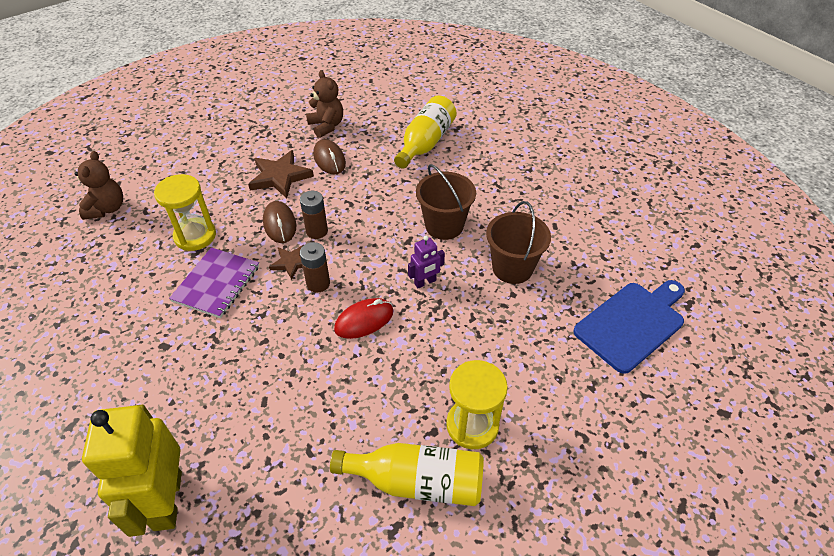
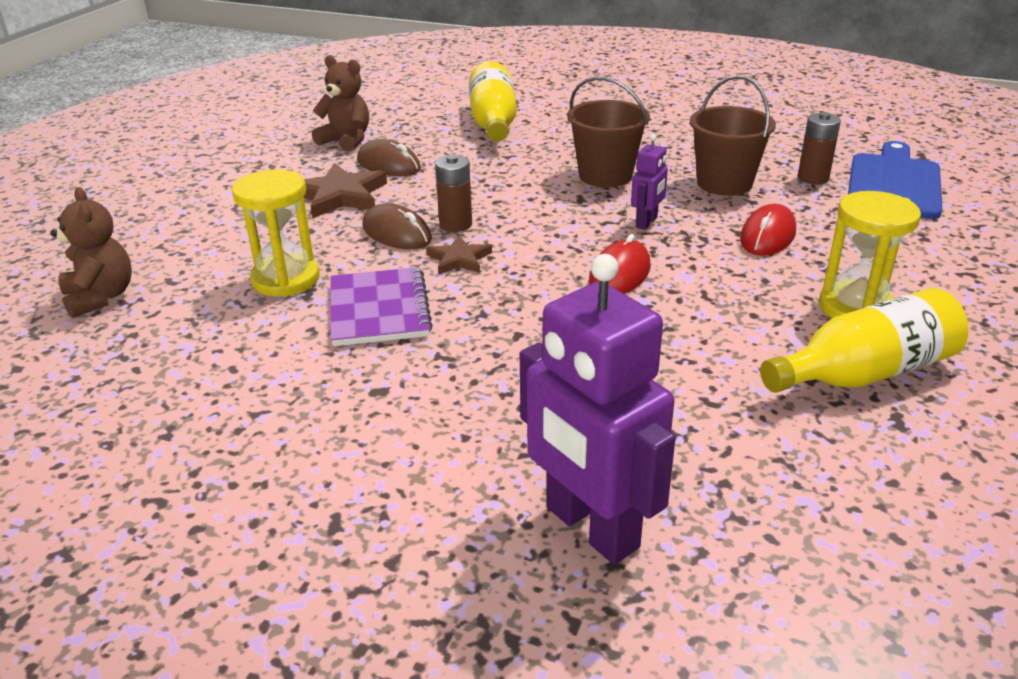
camera: 30 degrees left, 15 degrees down
yellow robot [82,405,182,537] -> purple robot [520,254,676,564]
brown battery [300,242,330,293] -> brown battery moved to [798,112,841,185]
none -> red mouse [740,204,796,256]

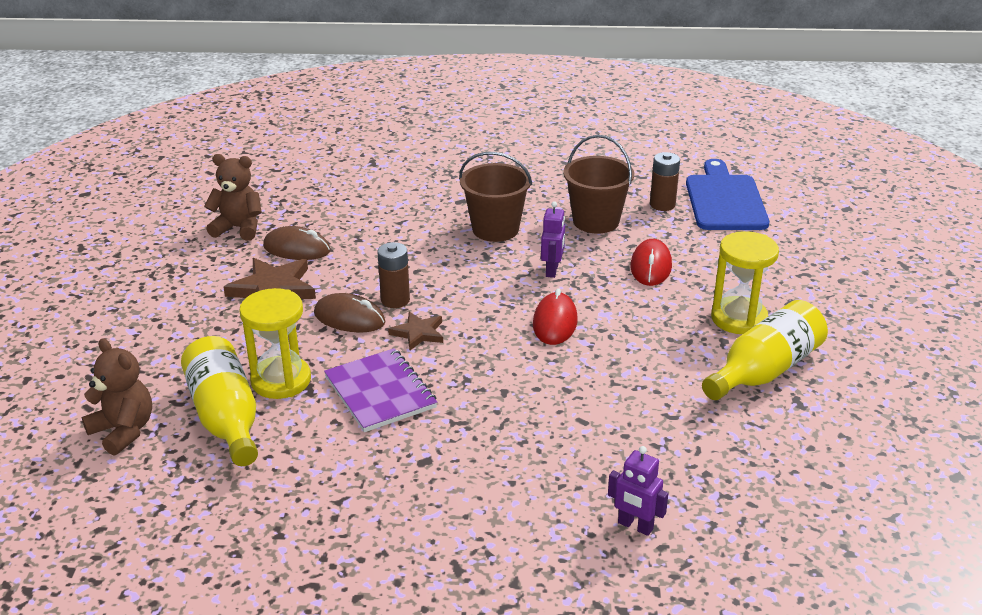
camera: 20 degrees left, 0 degrees up
yellow bottle [469,62,517,142] -> yellow bottle moved to [181,336,258,466]
purple robot [520,254,676,564] -> purple robot [608,446,668,536], size x0.47

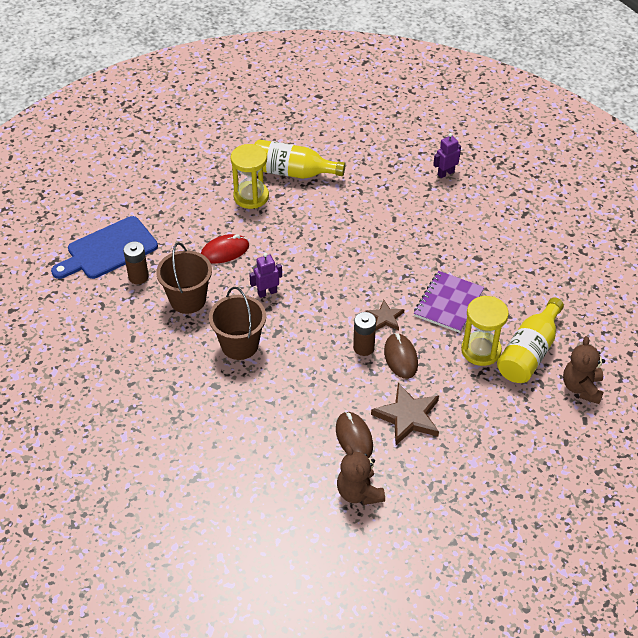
camera: 125 degrees left, 15 degrees up
red mouse [533,288,578,345] -> none
purple robot [608,446,668,536] -> purple robot turned 120 degrees counterclockwise [433,133,461,178]

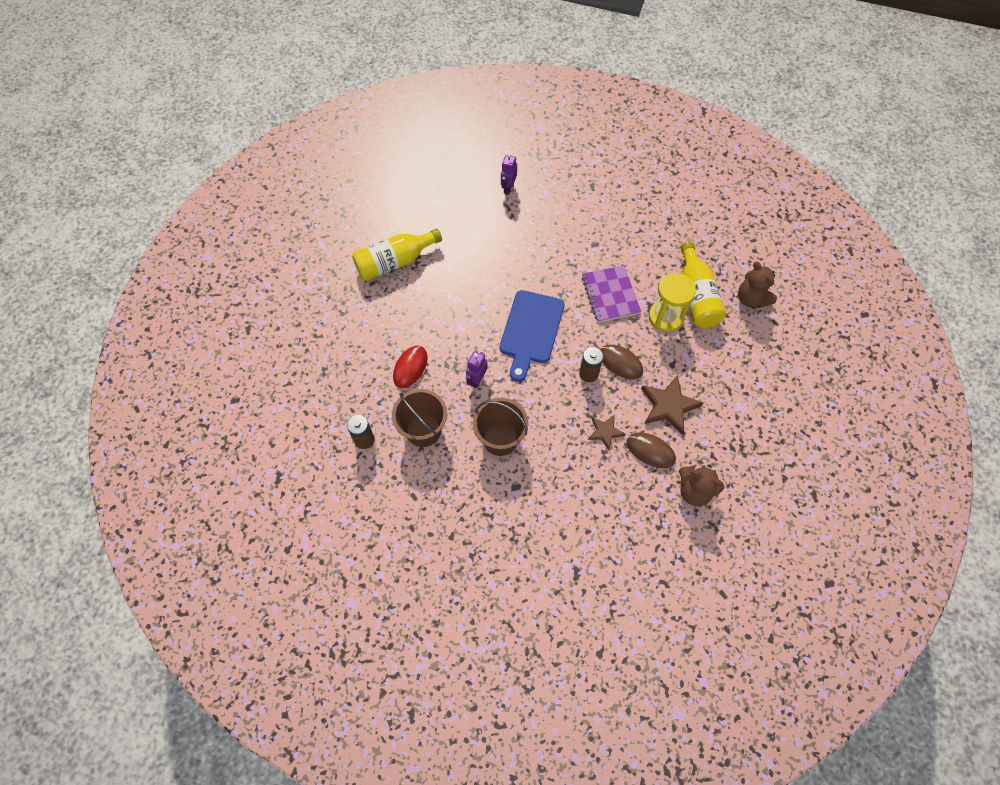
camera: 40 degrees left, 15 degrees up
blue cutting board [51,216,158,279] -> blue cutting board moved to [500,290,564,382]
yellow hourglass [230,144,269,209] -> none
brown star [365,300,404,330] -> brown star moved to [588,415,626,450]

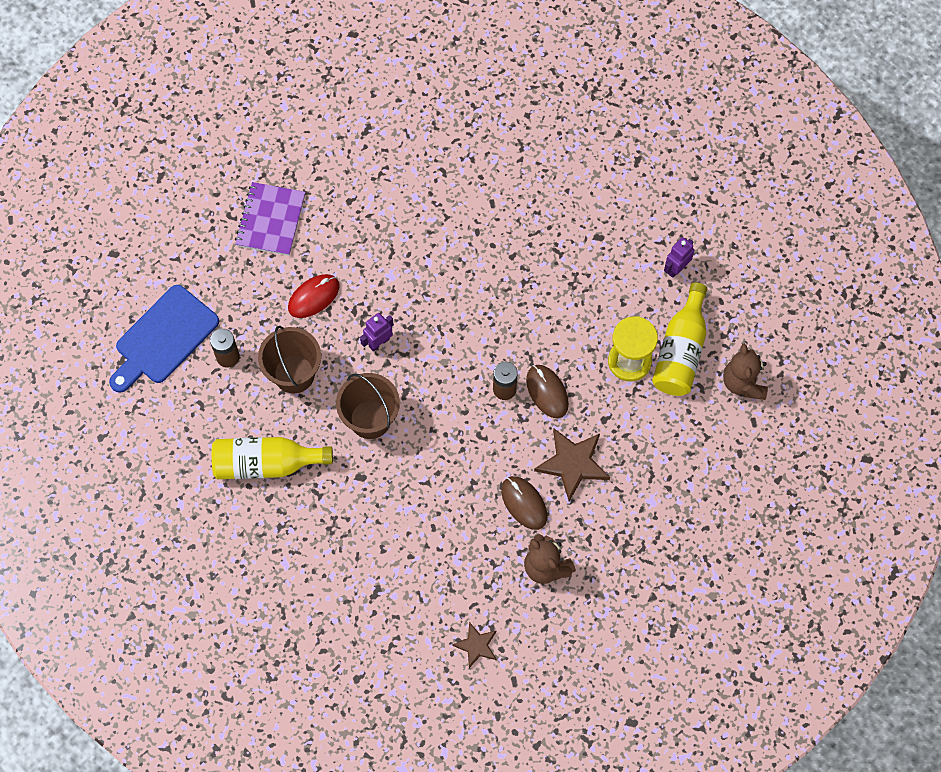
camera: 25 degrees right, 5 degrees up
yellow bottle [352,229,442,281] -> yellow bottle moved to [212,437,333,479]
blue cutting board [500,290,564,382] -> blue cutting board moved to [109,285,219,393]
purple robot [501,154,517,195] -> purple robot moved to [664,237,694,278]
purple notebook [582,265,641,323] -> purple notebook moved to [235,182,306,256]
brown star [588,415,626,450] -> brown star moved to [452,622,497,668]

